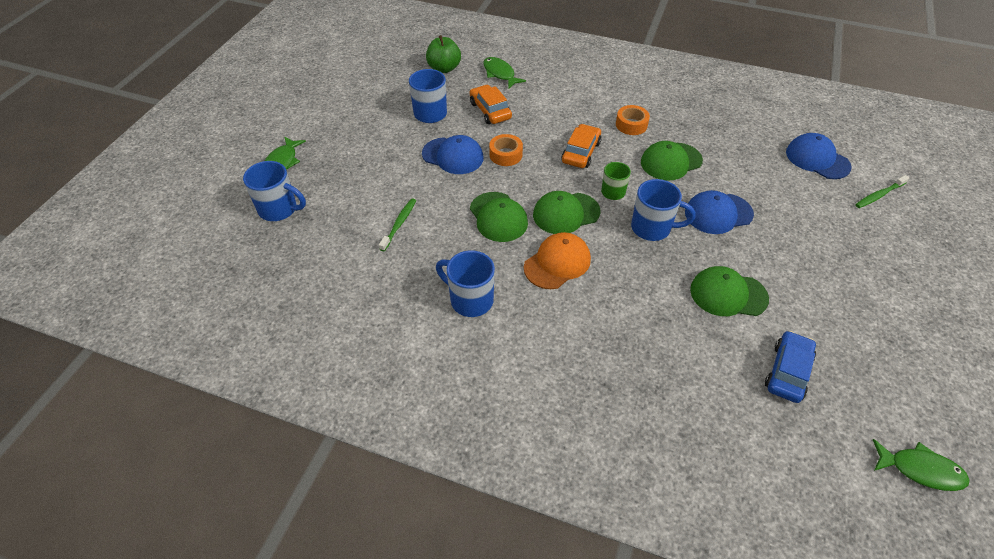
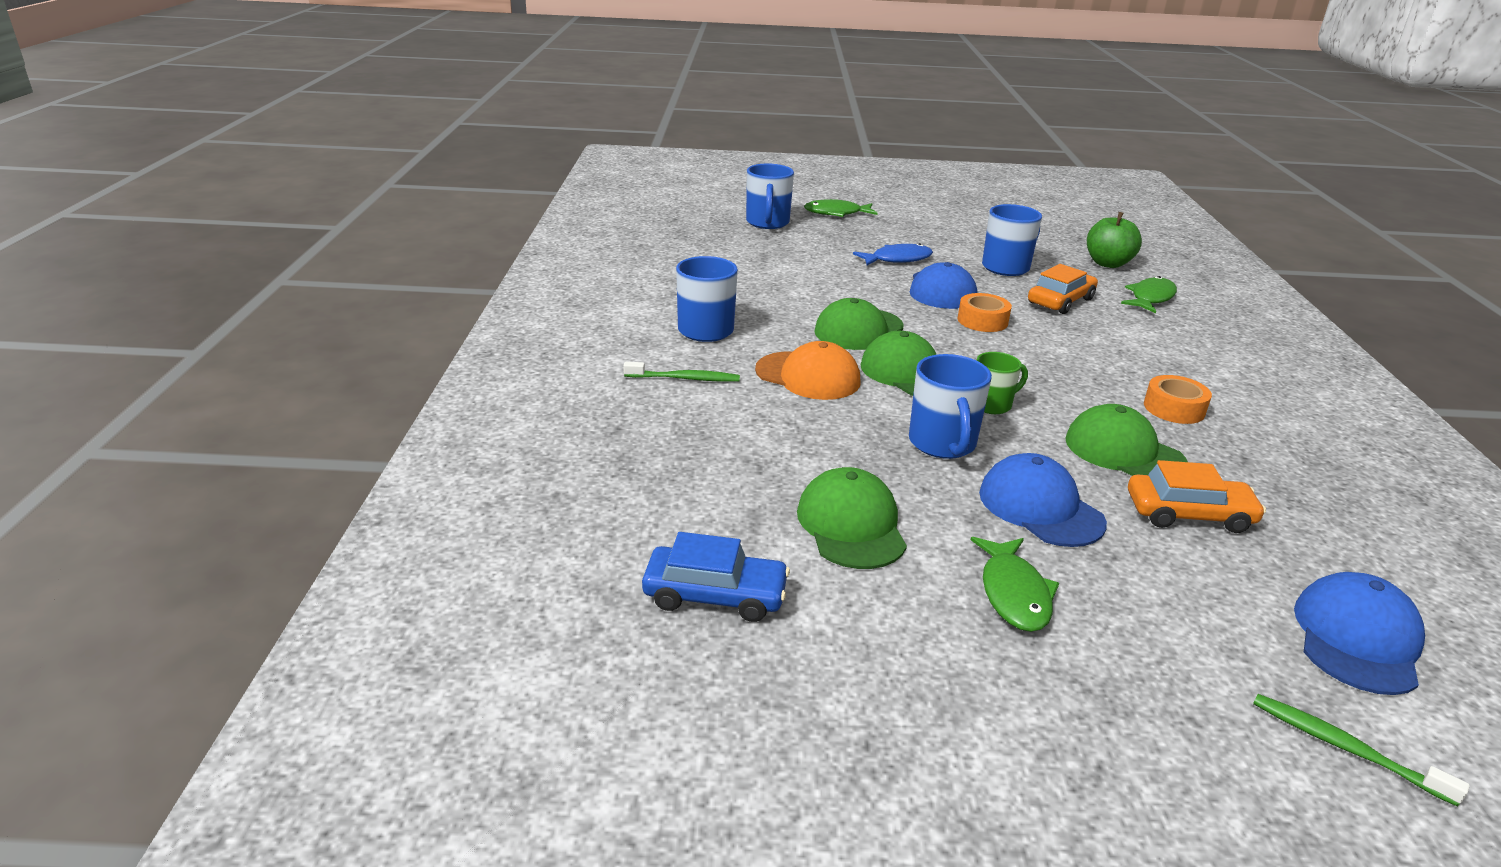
camera: 70 degrees right, 20 degrees down
green toothbrush [379,198,416,251] -> green toothbrush moved to [623,362,740,382]
orange car [561,124,601,168] -> orange car moved to [1128,460,1266,533]
green fish [873,439,970,491] -> green fish moved to [971,537,1059,632]
none -> blue fish [853,243,933,265]

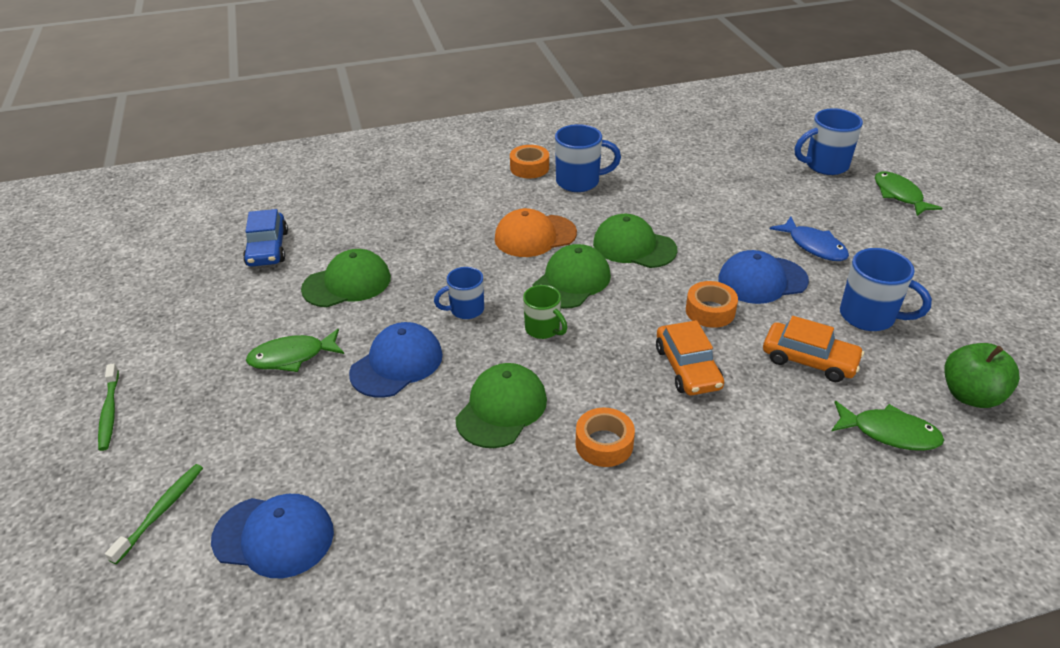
camera: 75 degrees right, 10 degrees up
green toothbrush [623,362,740,382] -> green toothbrush moved to [98,363,119,451]
orange cap [755,341,860,400] -> orange cap turned 60 degrees clockwise [495,208,577,257]
blue mug [909,354,992,459] -> blue mug [434,267,484,319], size x0.65
orange car [1128,460,1266,533] -> orange car moved to [656,320,724,395]
none -> orange tape [510,145,549,178]

